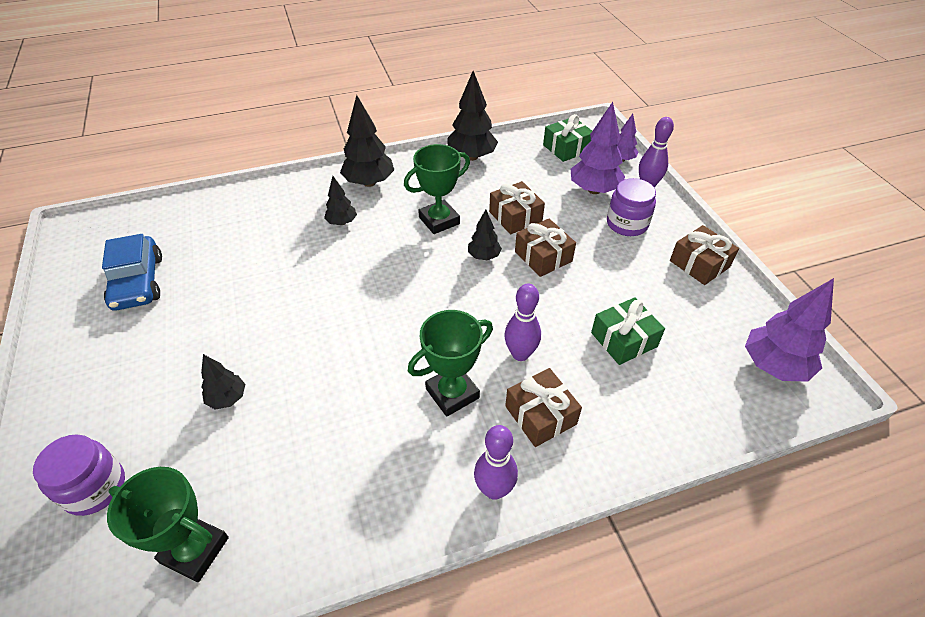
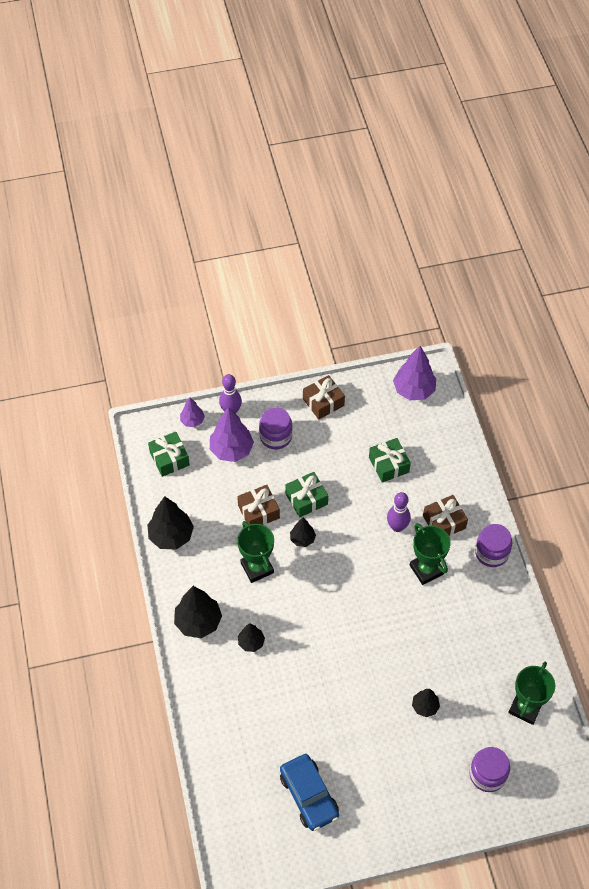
camera: 85 degrees left, 10 degrees up
blue car [102,234,162,311] -> blue car turned 75 degrees clockwise [280,754,339,831]
purple bowling pin [474,425,518,500] -> purple jar [475,524,512,567]
brown gift [515,219,576,277] -> green gift [285,472,328,518]

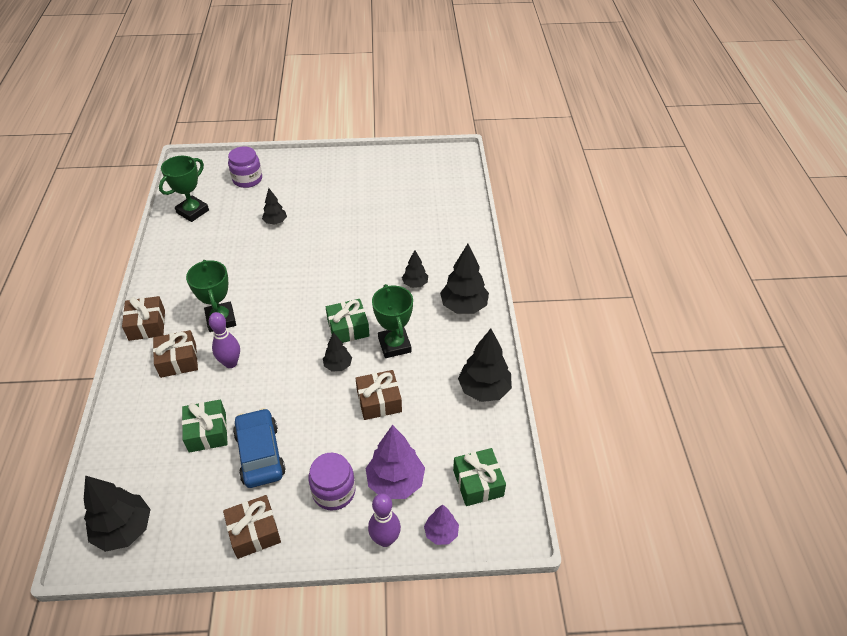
camera: 170 degrees left, 10 degrees down
blue car [280,754,339,831] -> blue car moved to [233,408,286,488]
green gift [285,472,328,518] -> green gift moved to [326,299,370,343]
purple tree [393,346,436,400] -> black tree [84,475,151,552]
purple jar [475,524,512,567] -> brown gift [122,296,165,341]

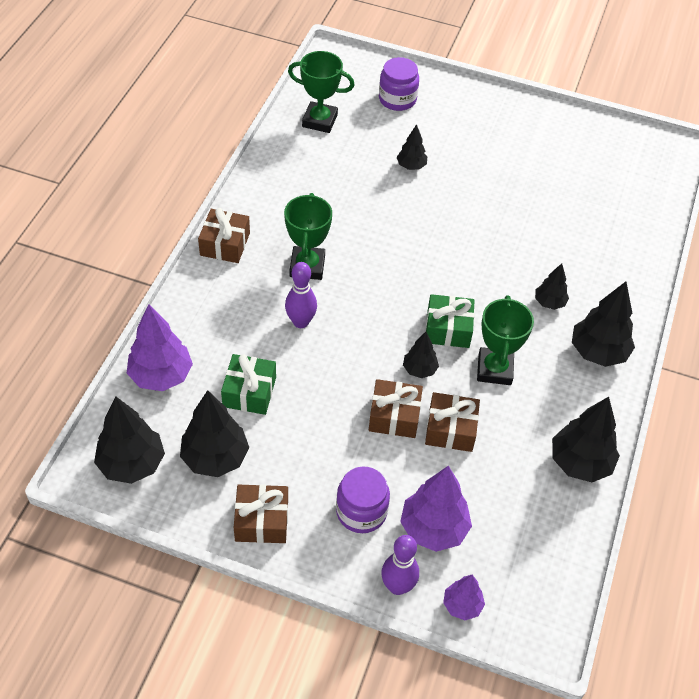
camera: 20 degrees right, 5 degrees up
brown gift [153,330,198,378] -> brown gift moved to [369,379,423,438]
green trophy [159,156,209,222] -> green trophy turned 45 degrees clockwise [288,51,354,133]
blue car [233,408,286,488] -> none
green gift [453,448,506,506] -> none
none -> purple tree [127,304,193,391]
none -> black tree [180,390,249,477]

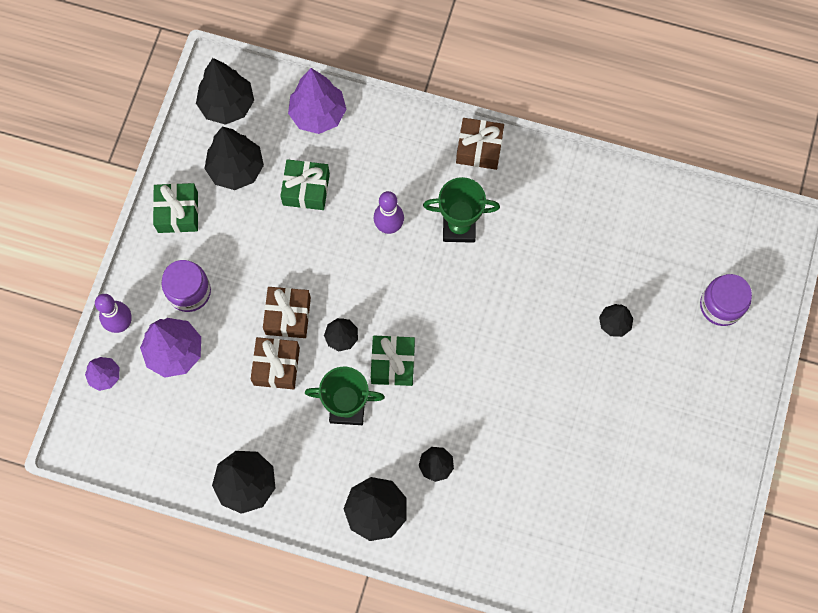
camera: 90 degrees right, 20 degrees up
brown gift [234,484,288,543] -> green gift [153,183,199,233]
green trophy [288,51,354,133] -> none

